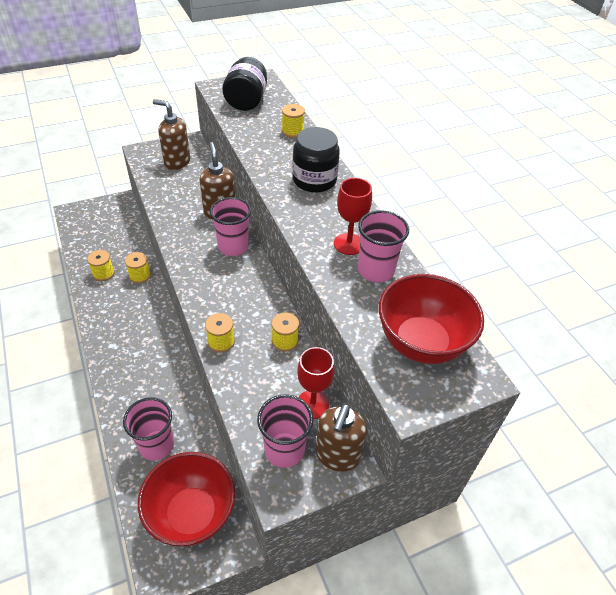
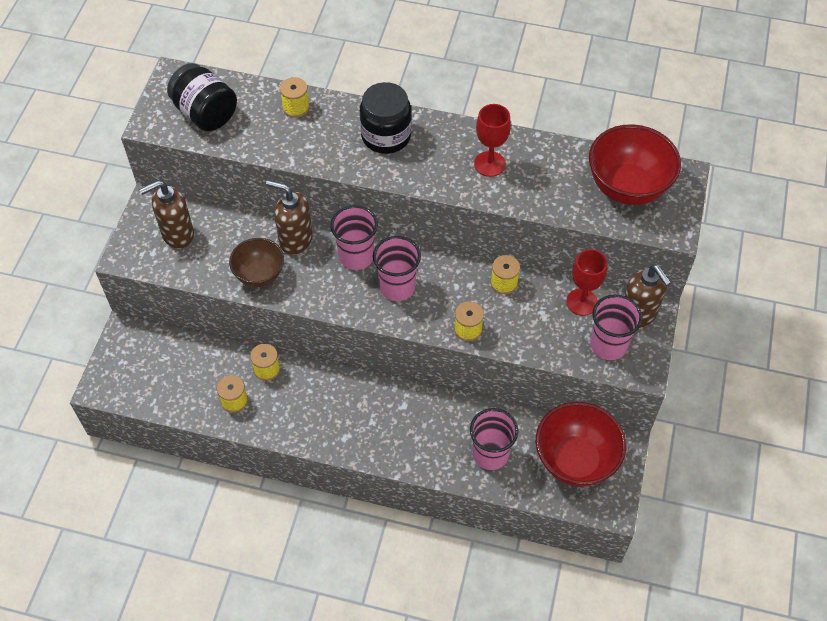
camera: 50 degrees left, 10 degrees up
pink cup [358,210,409,282] -> pink cup moved to [373,236,421,301]
none -> brown bowl [229,238,284,287]

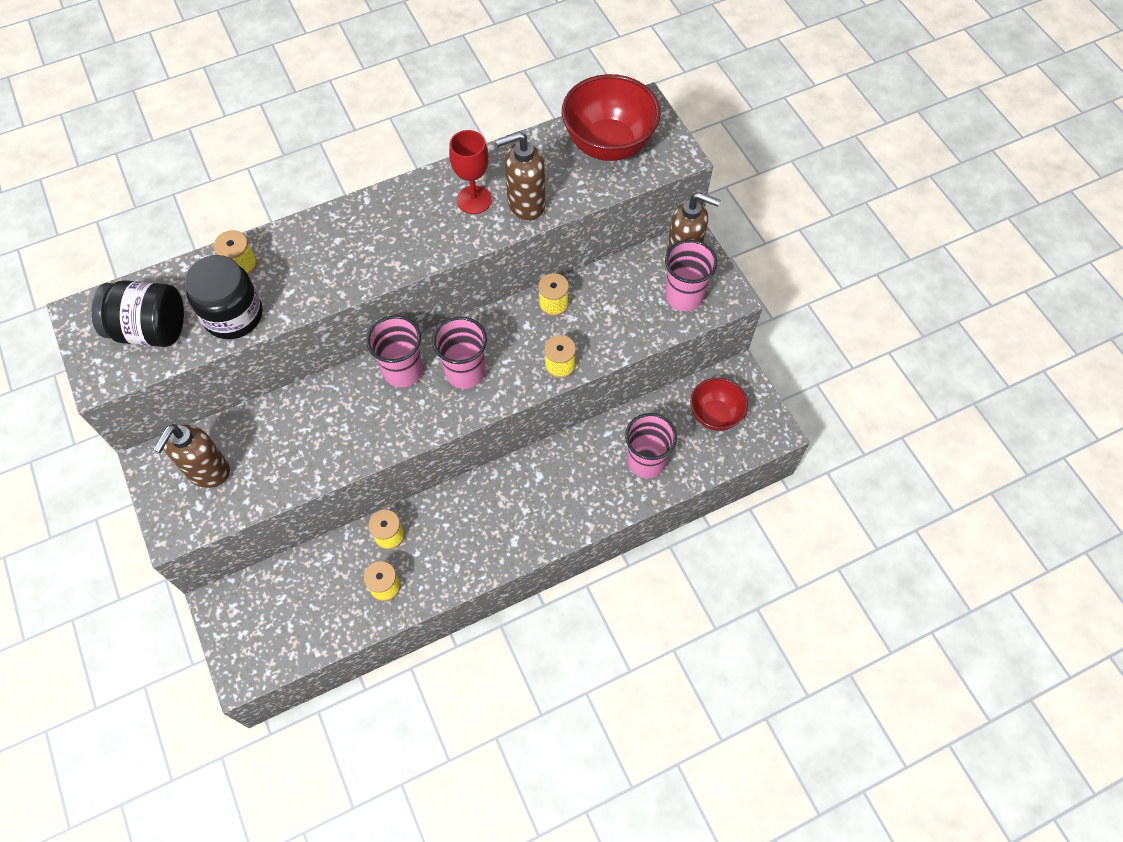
camera: 40 degrees left, 5 degrees up
brown bowl [229,238,284,287] -> none
brown soap dispenser [266,180,313,255] -> brown soap dispenser moved to [495,131,546,221]
black jar [360,82,412,154] -> black jar moved to [185,255,263,339]
red bowl [536,402,626,487] -> red bowl [690,378,748,431], size x0.63
red goblet [566,249,607,316] -> none

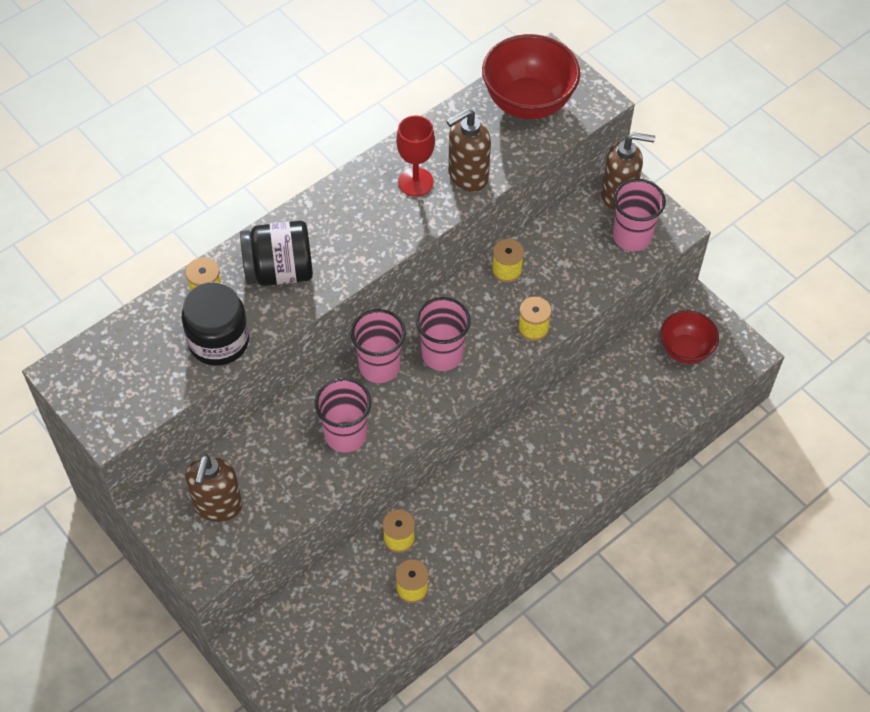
camera: 15 degrees left, 5 degrees down
black jar [91,280,184,347] -> black jar moved to [240,221,313,286]
pink cup [625,413,677,478] -> pink cup moved to [315,378,372,453]

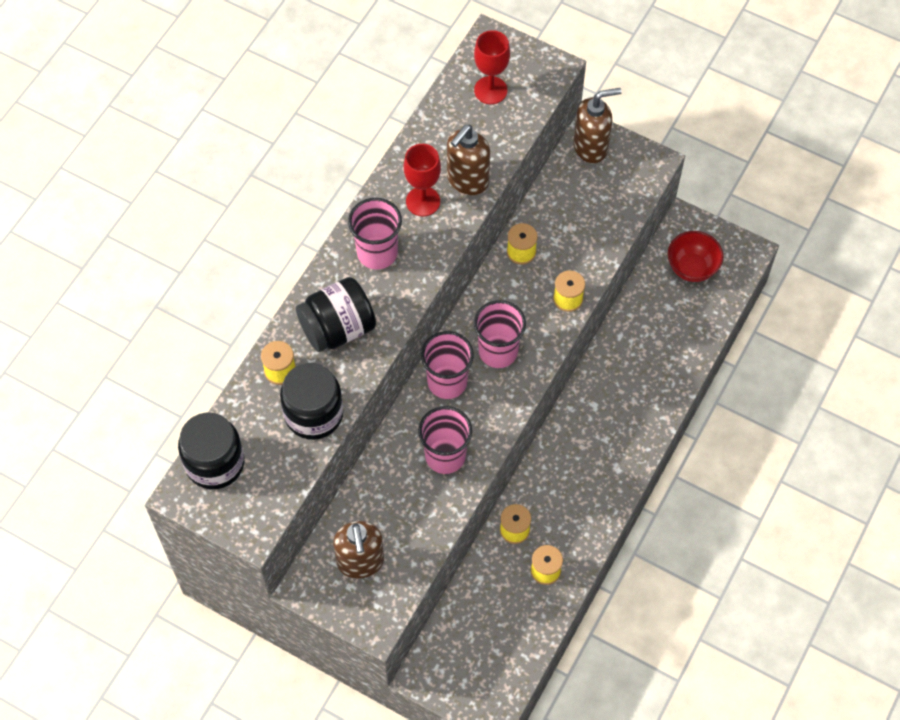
camera: 20 degrees left, 5 degrees up
red bowl [482,34,580,119] -> red goblet [474,30,510,104]
pink cup [613,179,666,251] -> pink cup moved to [348,198,402,270]
none -> black jar [178,413,245,489]

